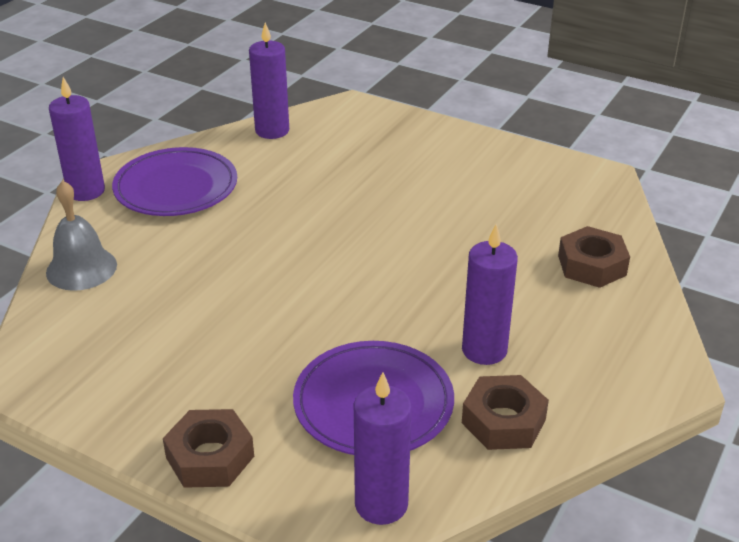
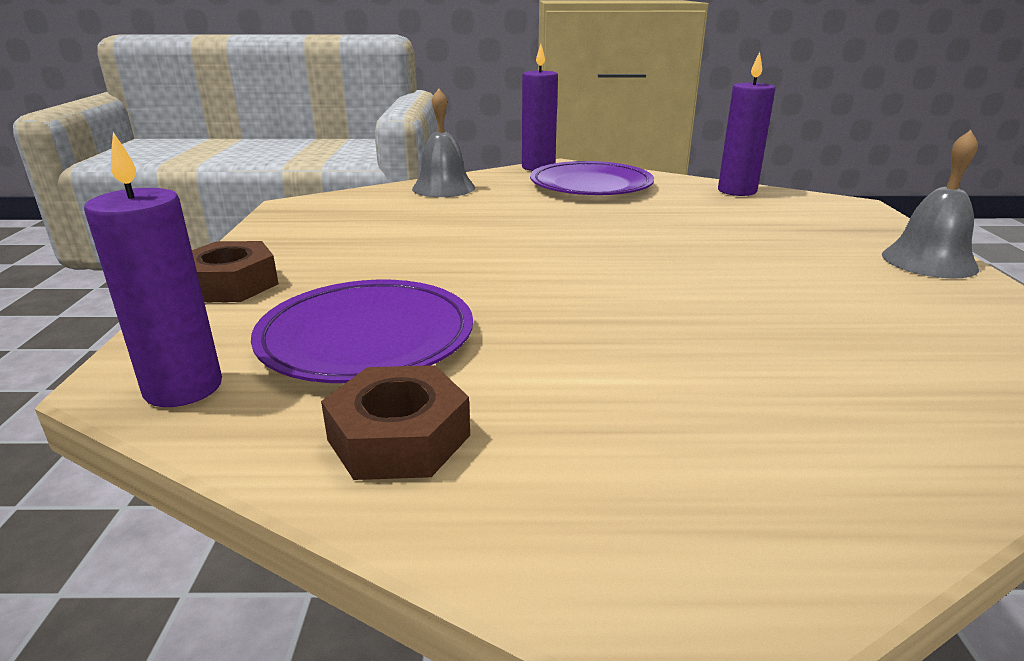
camera: 60 degrees right, 10 degrees down
purple candle [462,224,518,365] -> none
brown nut [558,226,630,288] -> none
none -> grey bell [882,130,979,278]

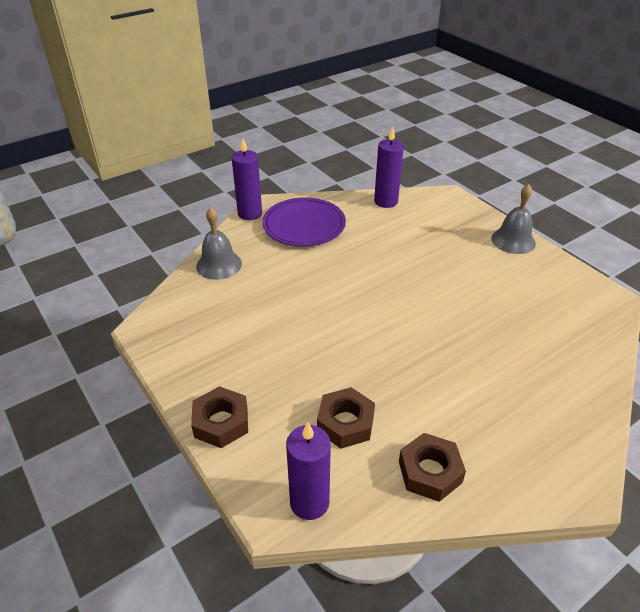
camera: 35 degrees left, 15 degrees up
purple plate [251,280,473,383] -> brown nut [317,387,375,449]

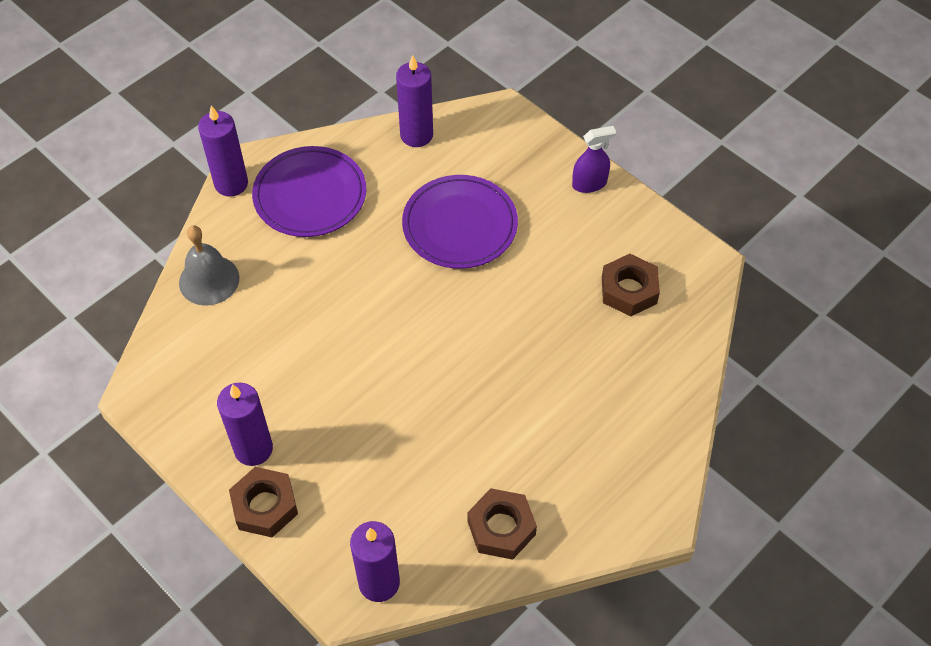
camera: 10 degrees left, 15 degrees up
brown nut [317,387,375,449] -> brown nut moved to [602,254,660,317]
grey bell [491,184,536,254] -> purple spray bottle [572,126,616,193]
none -> purple candle [217,383,273,466]
none -> purple plate [402,175,518,269]

